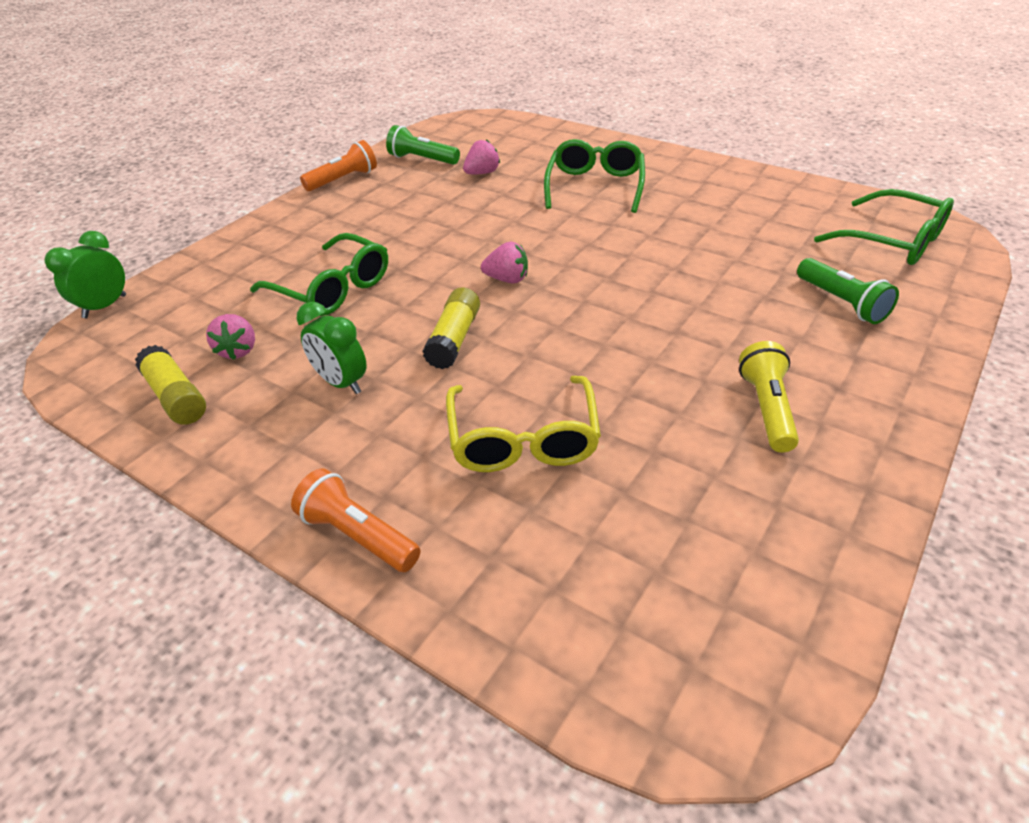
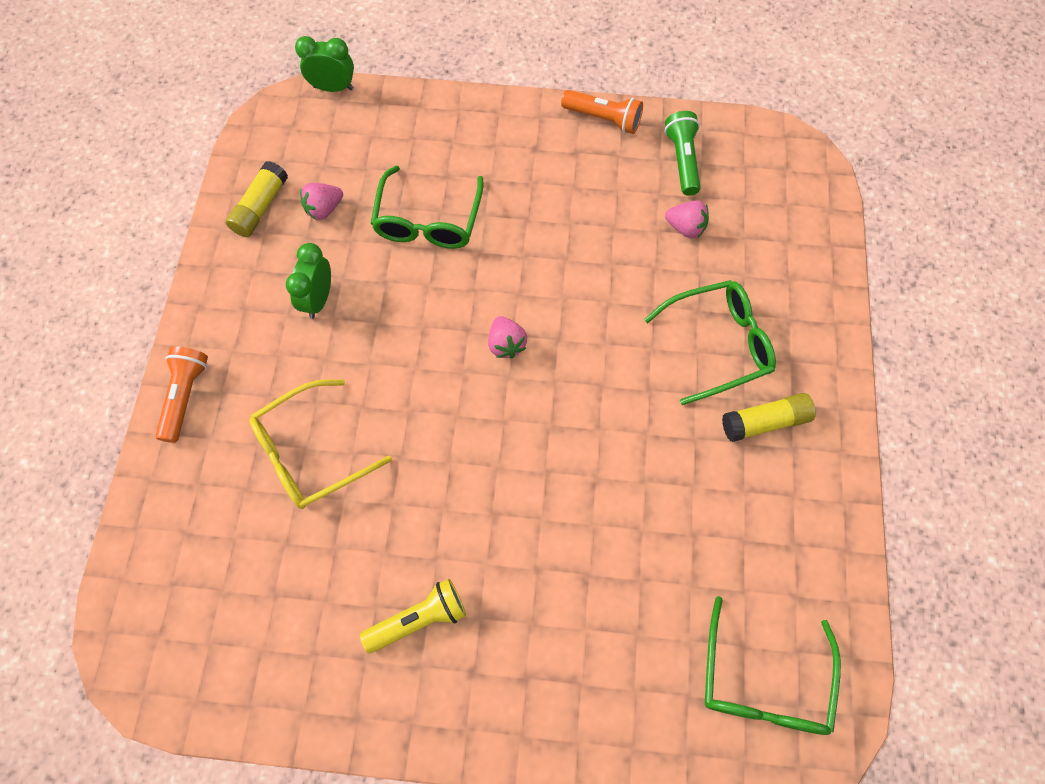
camera: 60 degrees right, 25 degrees up
yellow glue stick [423,287,480,369] -> yellow glue stick moved to [722,393,816,442]
green flashlight [797,258,899,324] -> none

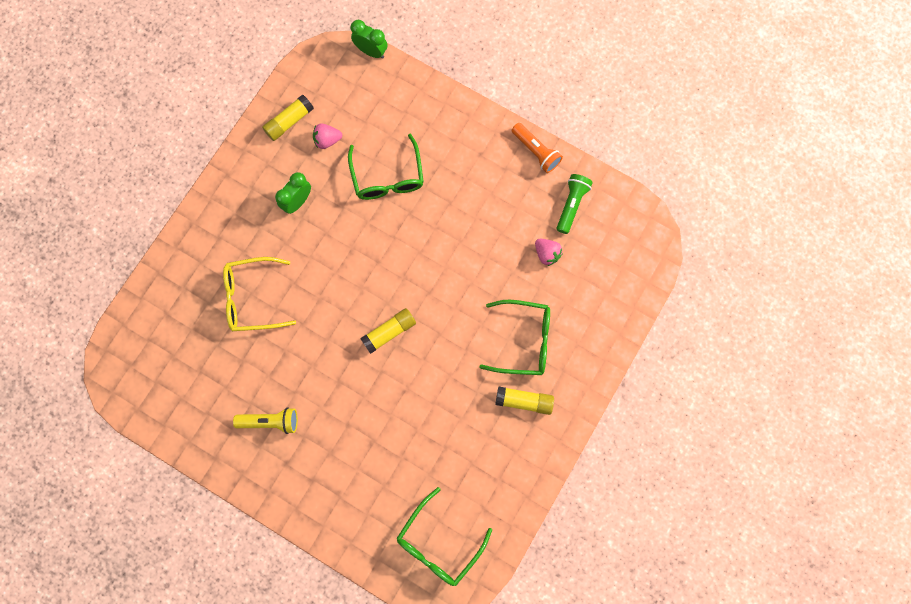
camera: 25 degrees right, 10 degrees up
orange flashlight [155,346,208,443] -> none
green glasses [371,166,484,249] -> green glasses turned 45 degrees counterclockwise [348,134,424,200]
pink strawberry [488,316,527,359] -> none
none -> yellow glue stick [360,308,416,354]

